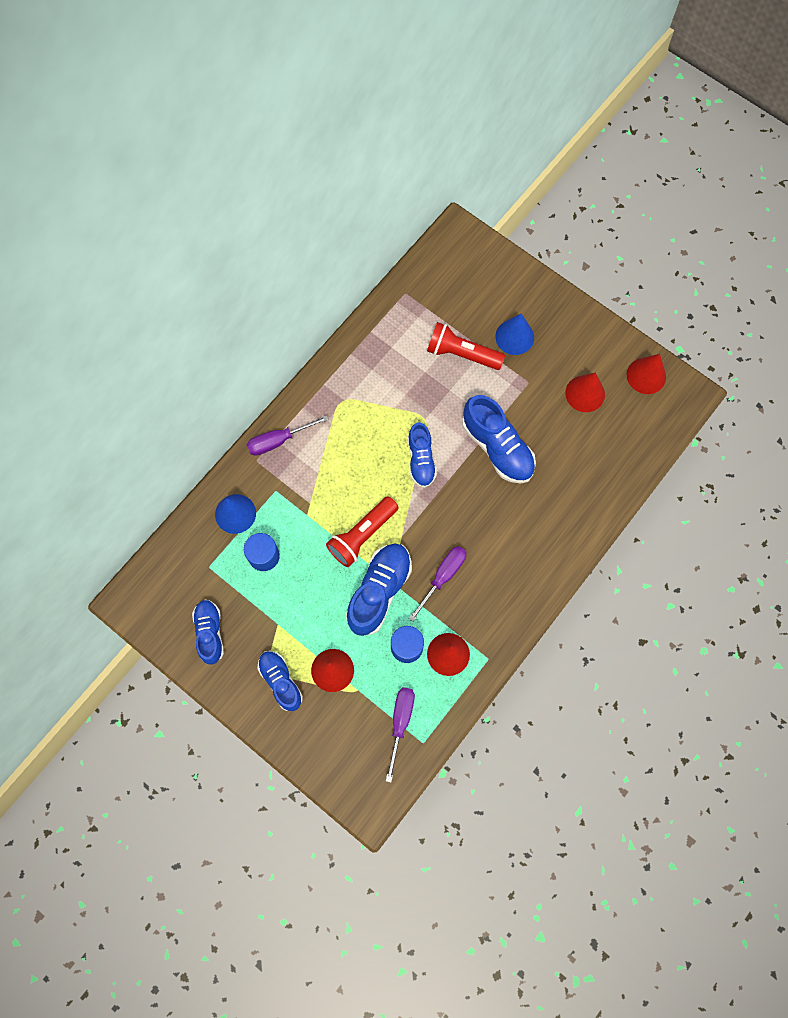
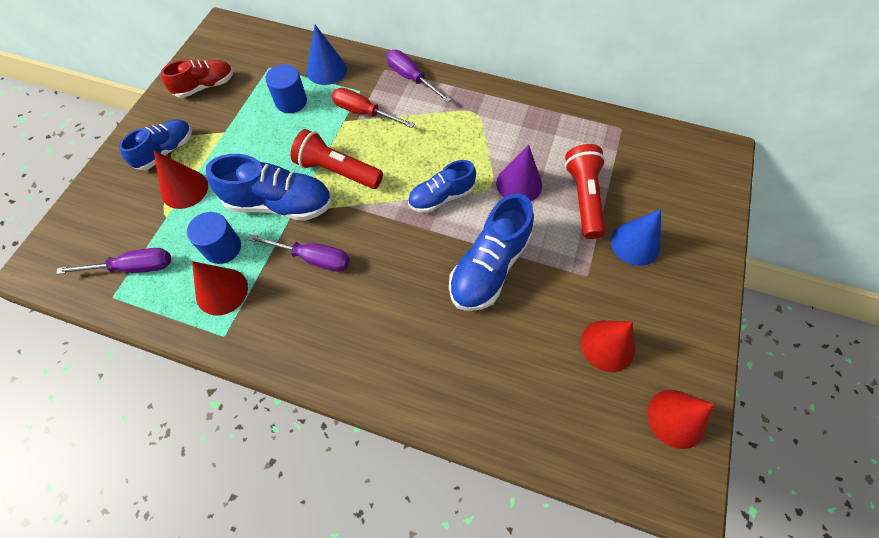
camera: 70 degrees right, 10 degrees down
blue shoe [192,600,224,665] -> red shoe [161,60,233,98]
none -> red screwdriver [331,88,415,128]
none -> purple cone [496,145,542,201]

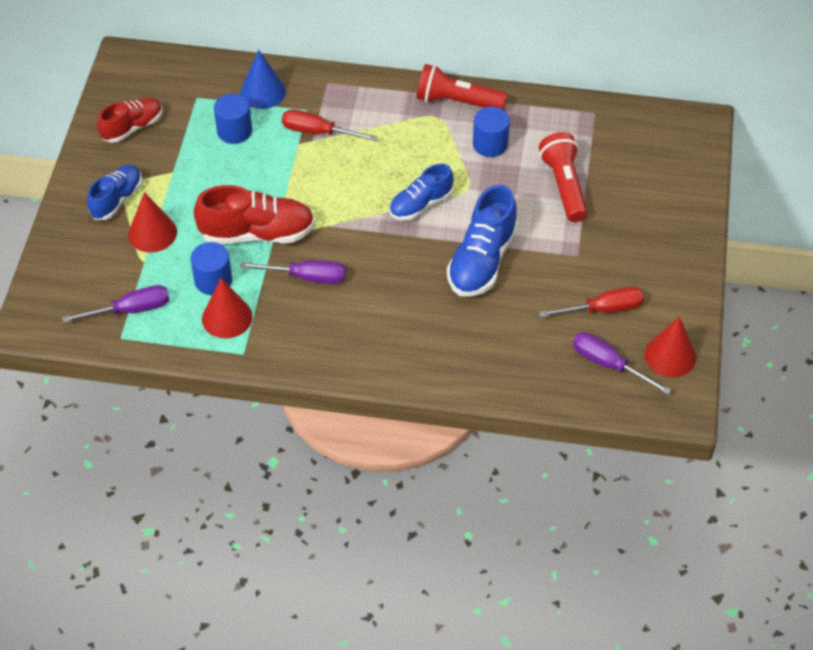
camera: 10 degrees left, 10 degrees down
blue shoe [206,154,332,221] -> red shoe [194,185,315,244]
red flashlight [291,129,383,189] -> red flashlight moved to [416,64,508,110]
purple screwdriver [386,50,451,103] -> purple screwdriver moved to [573,332,671,395]
purple cone [496,145,542,201] -> none
red cone [581,320,635,372] -> red screwdriver [539,286,644,318]
blue cone [611,209,661,266] -> none
none -> blue cylinder [473,107,510,157]

